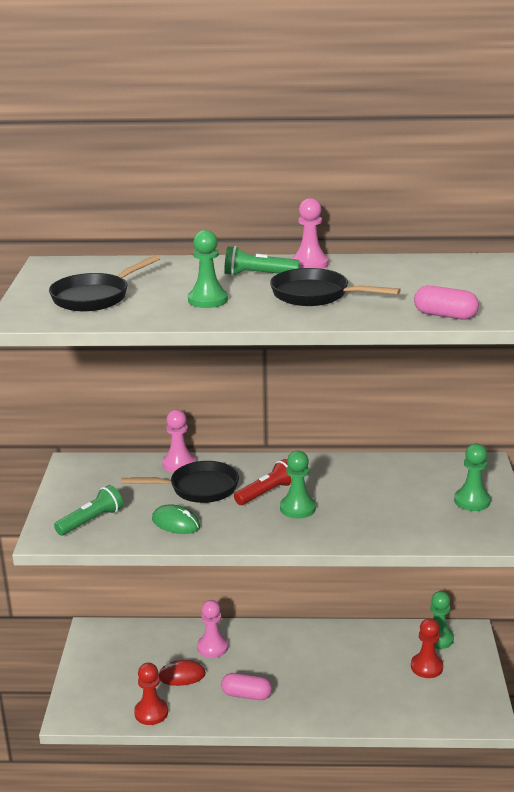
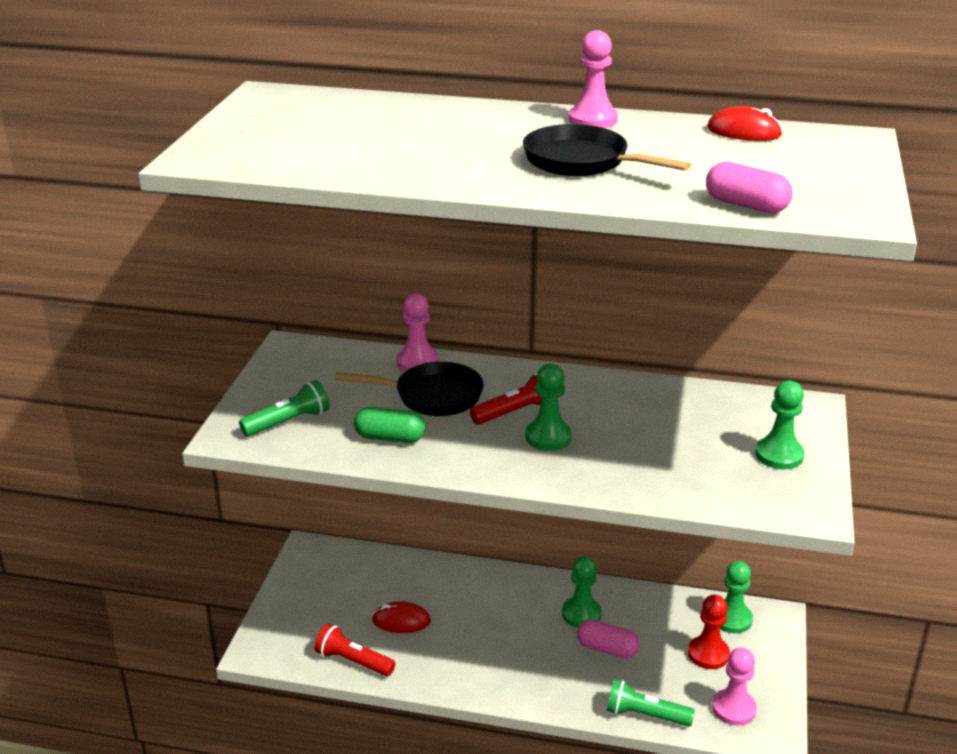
camera: 10 degrees right, 5 degrees up
black pan [49,255,161,311] -> none
red pawn [134,663,168,725] -> red flashlight [315,624,395,676]
green mouse [152,504,200,534] -> green capsule [354,407,425,443]
green pawn [188,230,228,308] -> green pawn moved to [562,556,602,628]
pink pawn [197,600,228,658] -> pink pawn moved to [712,647,757,726]
pink capsule [221,673,272,700] -> pink capsule moved to [577,620,640,658]
green flashlight [224,246,299,276] -> green flashlight moved to [607,679,695,727]
none -> red mouse [707,106,783,141]

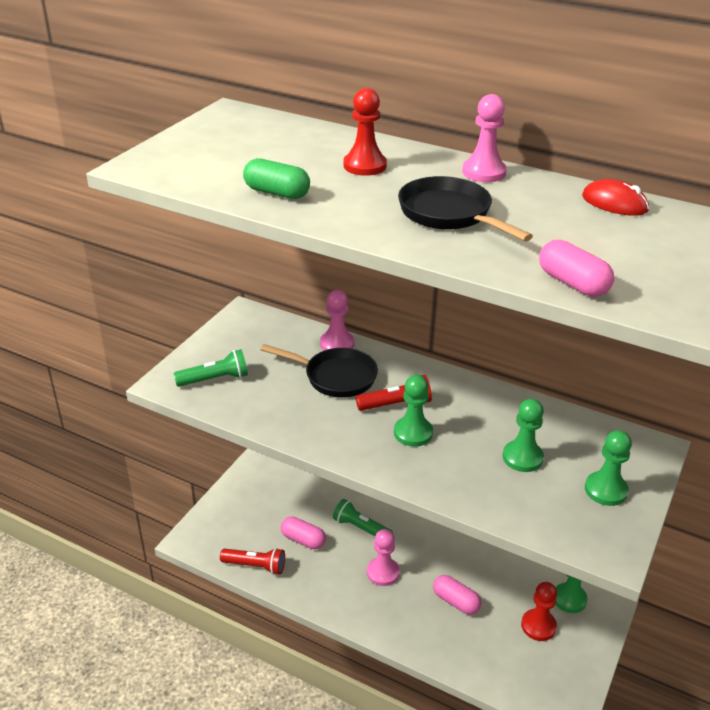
camera: 15 degrees right, 5 degrees up
red flashlight [315,624,395,676] -> red flashlight turned 150 degrees clockwise [220,548,285,575]
green capsule [354,407,425,443] -> green capsule moved to [243,158,310,199]
red mouse [372,601,431,633] -> pink capsule [281,517,326,549]
green pawn [562,556,602,628] -> green pawn moved to [503,399,544,472]
green flashlight [607,679,695,727] -> green flashlight moved to [333,499,393,536]
pink pawn [712,647,757,726] -> pink pawn moved to [367,529,400,586]
none -> red pawn [343,88,387,176]

